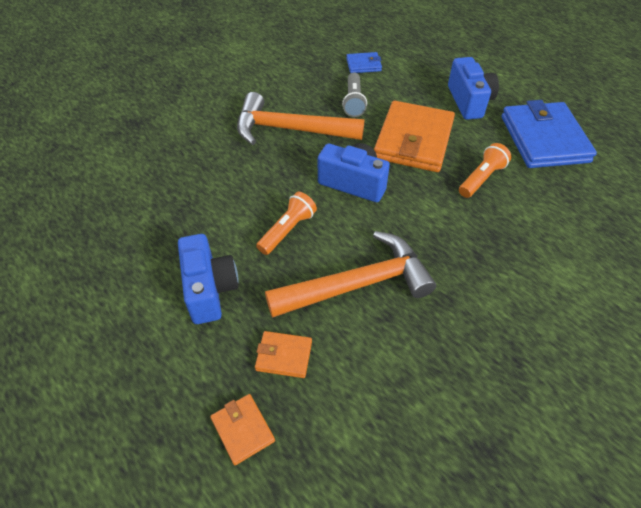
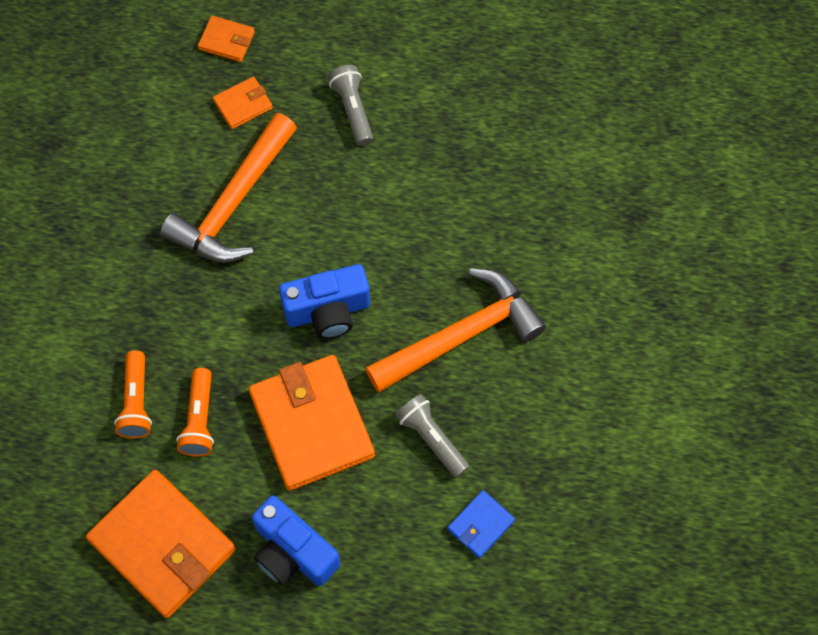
camera: 140 degrees right, 15 degrees up
blue camera [178,234,239,324] -> grey flashlight [328,65,373,146]
orange flashlight [256,192,317,255] -> orange flashlight moved to [114,350,152,439]
blue wallet [501,100,597,168] -> orange wallet [86,470,236,618]

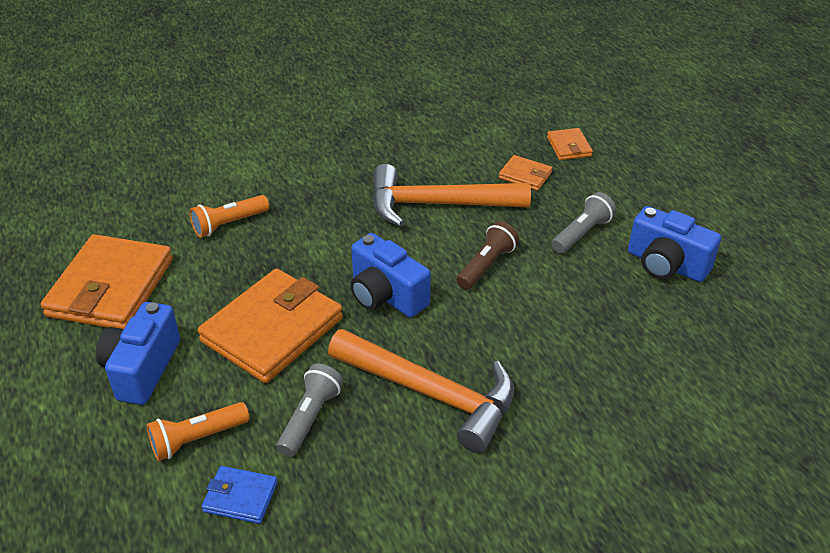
camera: 60 degrees right, 25 degrees down
orange flashlight [176,368,214,457] -> orange flashlight moved to [147,402,249,461]
none -> brown flashlight [456,221,519,290]
none -> blue camera [628,206,721,282]

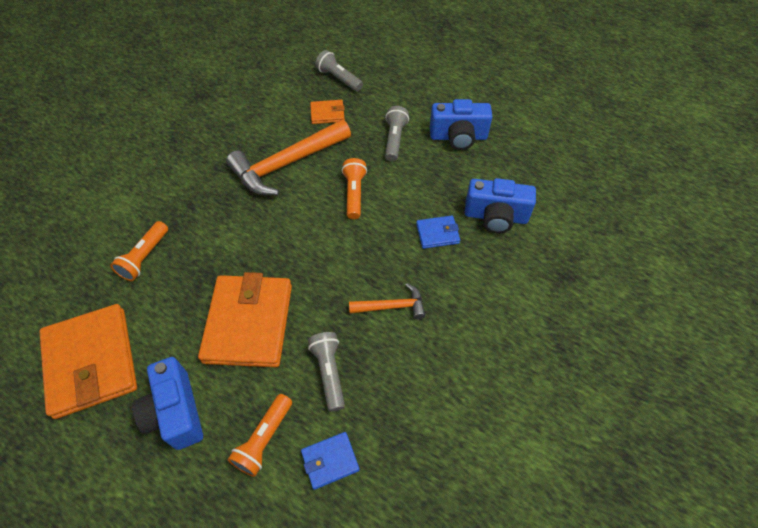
camera: 35 degrees left, 15 degrees up
orange hammer [328,329,514,453] -> orange hammer [349,283,425,319], size x0.51
blue camera [351,233,431,317] -> blue camera moved to [465,178,536,233]
brown flashlight [456,221,519,290] -> orange flashlight [342,158,367,219]
orange wallet [547,128,593,160] -> grey flashlight [315,50,363,92]
none -> blue wallet [416,216,460,249]

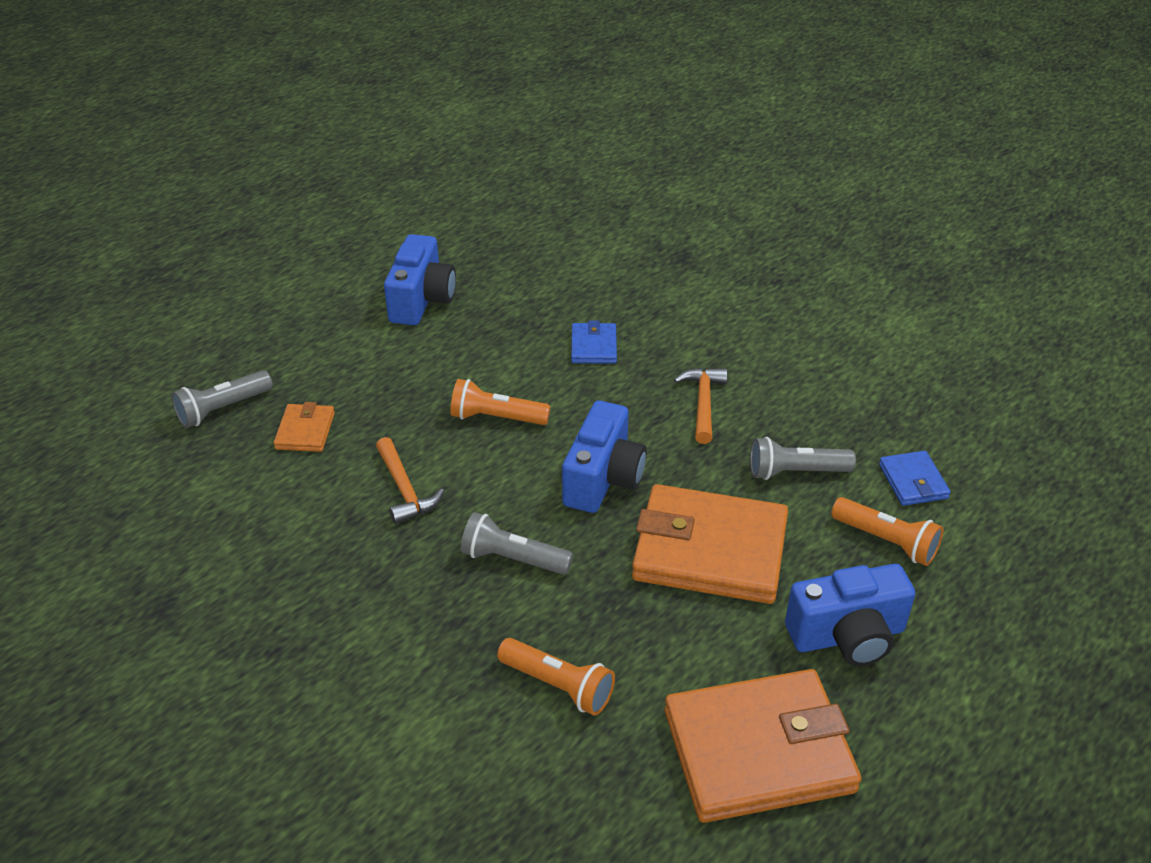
camera: 80 degrees left, 15 degrees down
orange hammer [226,119,351,195] -> orange hammer [376,437,444,524], size x0.51
grey flashlight [385,106,409,161] -> grey flashlight moved to [461,512,573,575]
blue camera [465,178,536,233] -> blue camera moved to [562,401,647,513]

